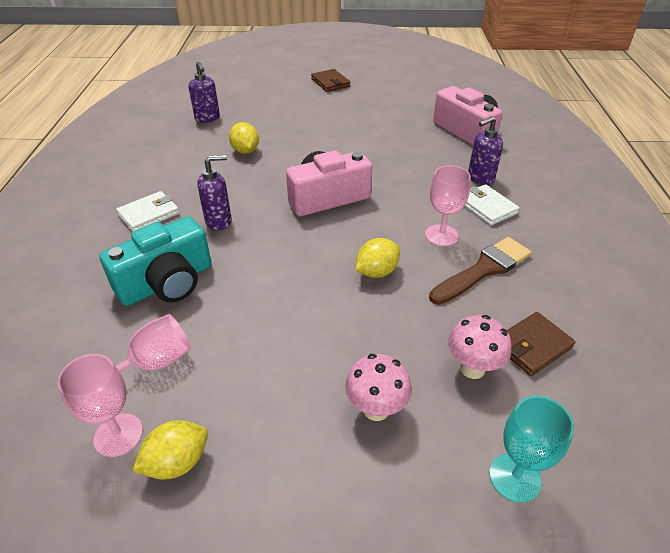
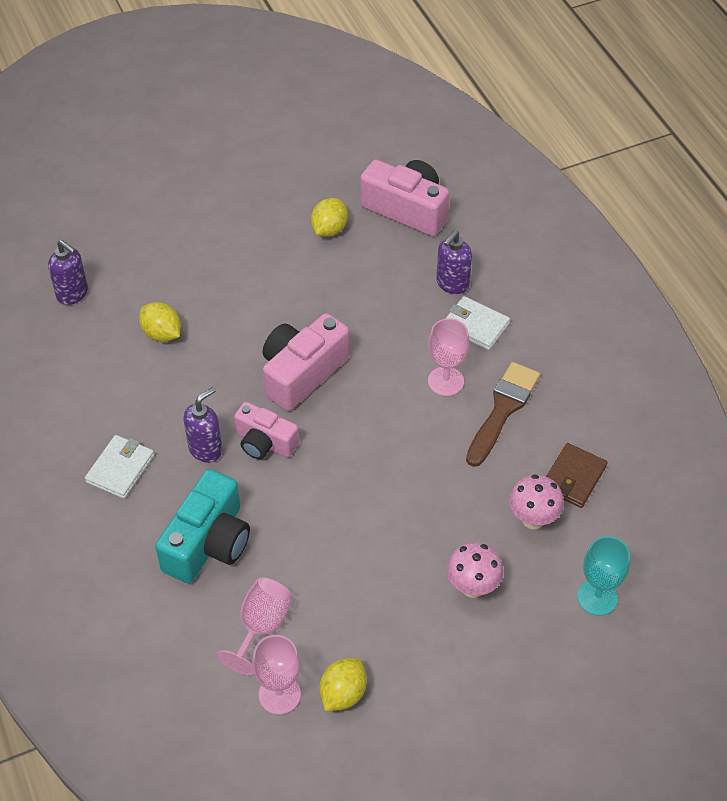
camera: 25 degrees left, 10 degrees up
brown wallet [311,69,351,92] -> none
yellow lemon [355,238,400,278] -> yellow lemon moved to [311,198,348,237]
none -> pink camera [234,402,299,459]

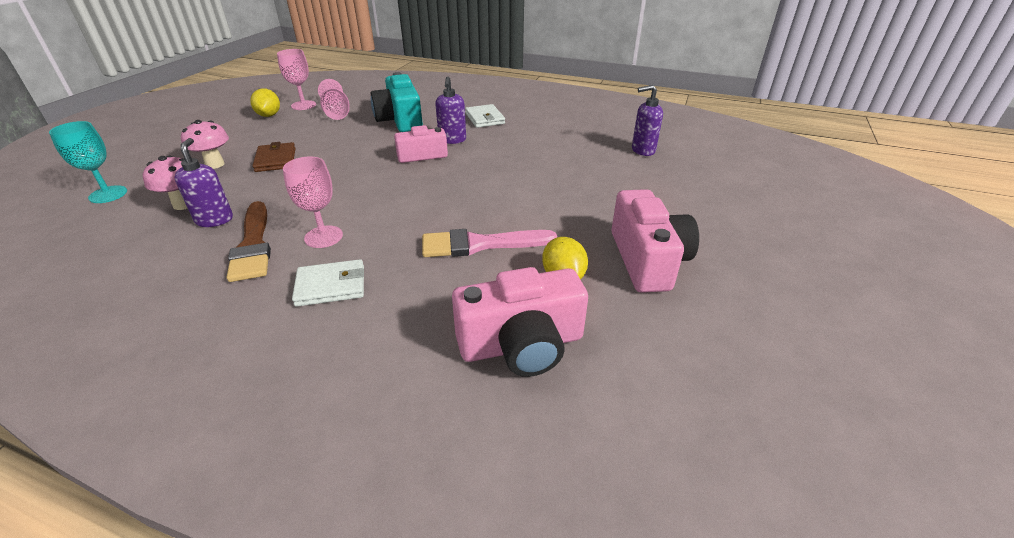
camera: 135 degrees right, 15 degrees down
yellow lemon [139,302,181,342] -> none
pink camera [263,313,350,411] -> pink camera moved to [611,189,699,293]
purple soap dispenser [436,230,472,294] -> purple soap dispenser moved to [174,138,233,227]
brown wallet [546,443,608,508] -> brown wallet moved to [252,142,296,172]
none -> pink brush [422,229,557,257]

